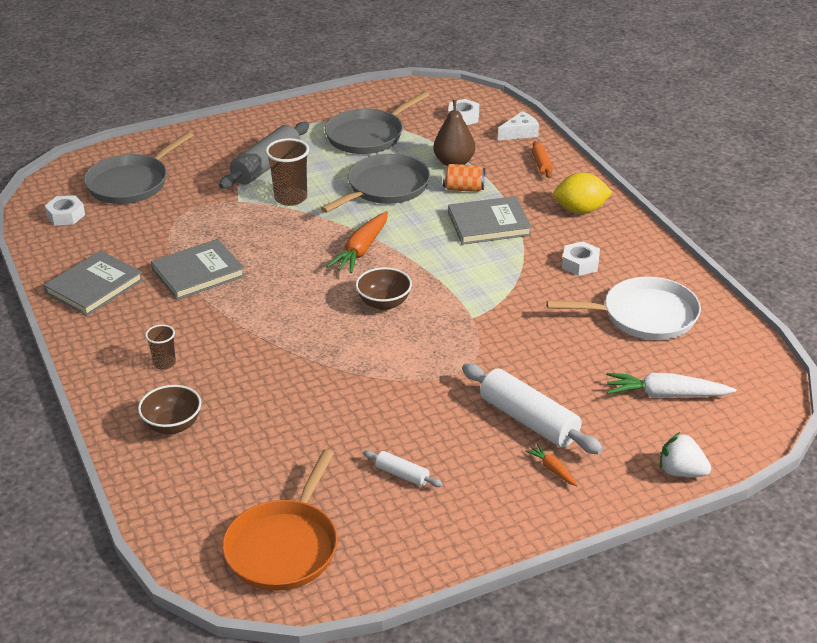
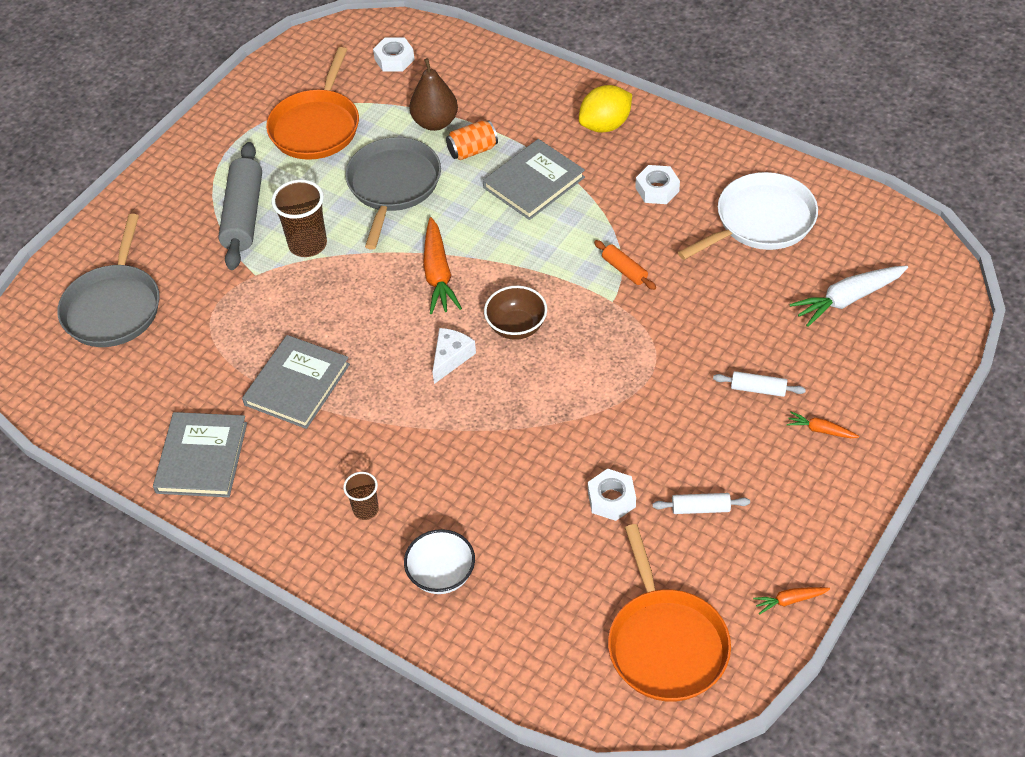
camera: 30 degrees left, 15 degrees up
white nut [45,195,85,225] -> white nut moved to [588,469,636,521]
brown bowl [138,385,201,434] -> white bowl [404,529,475,594]
grey pan [325,91,429,154] -> orange pan [266,47,359,160]
white rolling pin [462,363,603,454] -> white rolling pin [713,371,806,397], size x0.49
white cheese [498,111,539,141] -> white cheese moved to [432,328,476,384]
orange rolling pin [531,141,553,178] -> orange rolling pin moved to [594,240,656,290]
white strawberry [660,432,711,477] -> none
none -> orange carrot [753,587,830,614]

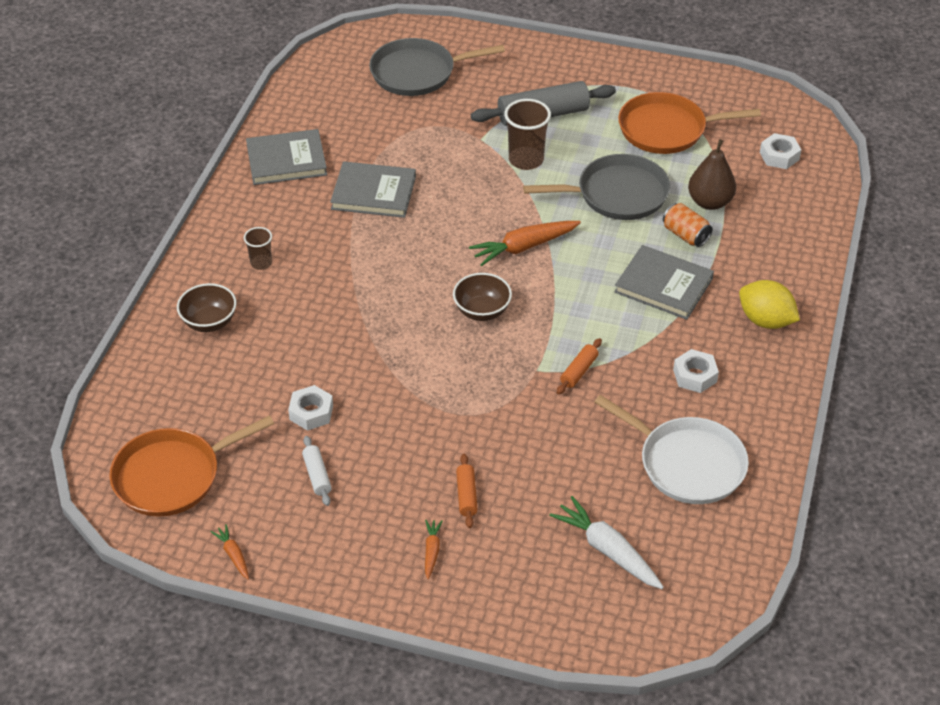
camera: 70 degrees right, 5 degrees down
white bowl [404,529,475,594] -> brown bowl [177,283,237,332]
white cheese [432,328,476,384] -> none
white rolling pin [713,371,806,397] -> orange rolling pin [456,454,478,528]

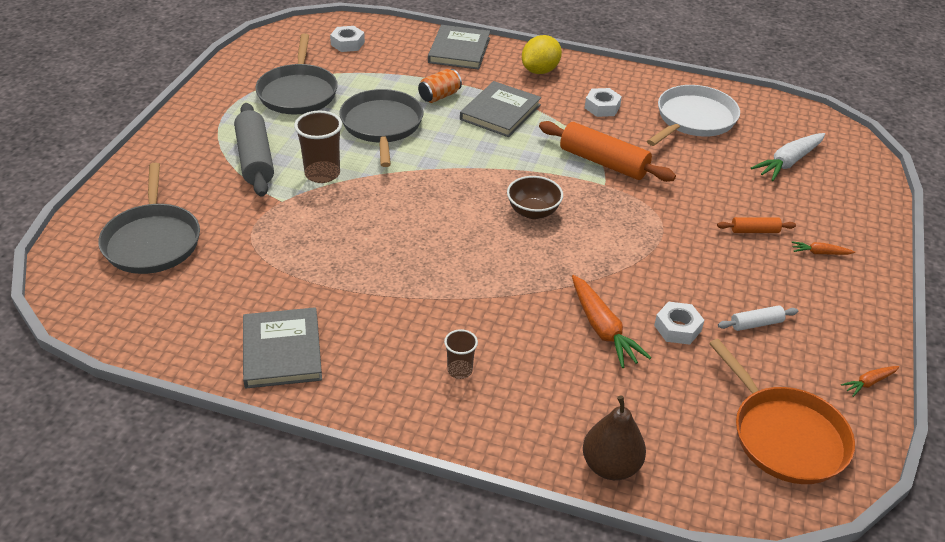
camera: 90 degrees left, 5 degrees down
brown bowl [177,283,237,332] -> none
grey book [330,161,416,218] -> grey book moved to [428,25,490,70]
orange carrot [469,221,581,266] -> orange carrot moved to [572,275,651,368]
orange rolling pin [557,338,602,395] -> orange rolling pin [539,121,676,182], size x2.06
orange pan [618,92,761,154] -> grey pan [255,34,338,114]
brown pear [688,139,736,210] -> brown pear moved to [583,395,646,480]

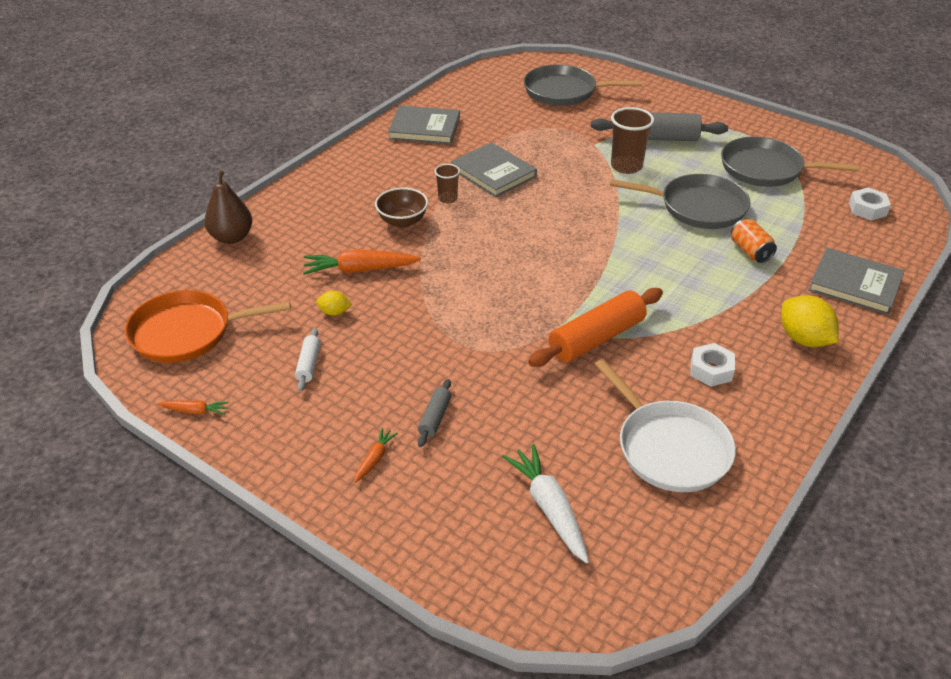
camera: 110 degrees right, 0 degrees up
brown cup [444,329,478,379] -> brown cup moved to [435,164,460,203]
grey book [460,81,541,137] -> grey book moved to [451,142,537,198]
brown bowl [507,176,563,219] -> brown bowl moved to [375,188,428,228]
white nut [654,302,704,345] -> yellow lemon [316,291,352,316]
orange rolling pin [717,217,796,233] -> grey rolling pin [418,379,451,447]
orange carrot [841,366,899,397] -> orange carrot turned 105 degrees clockwise [158,400,229,415]

